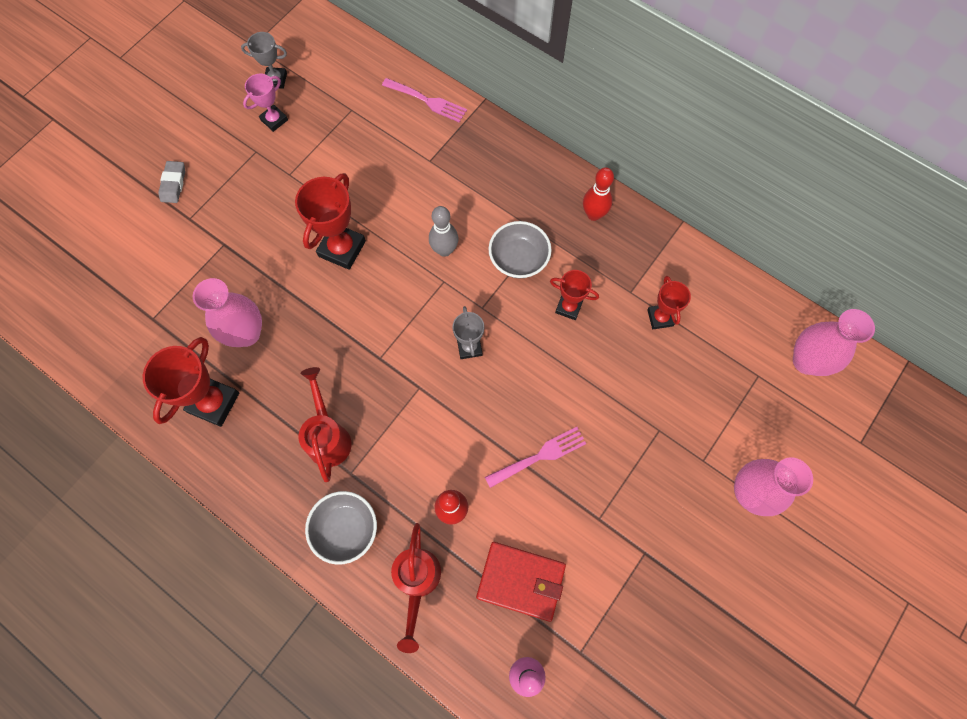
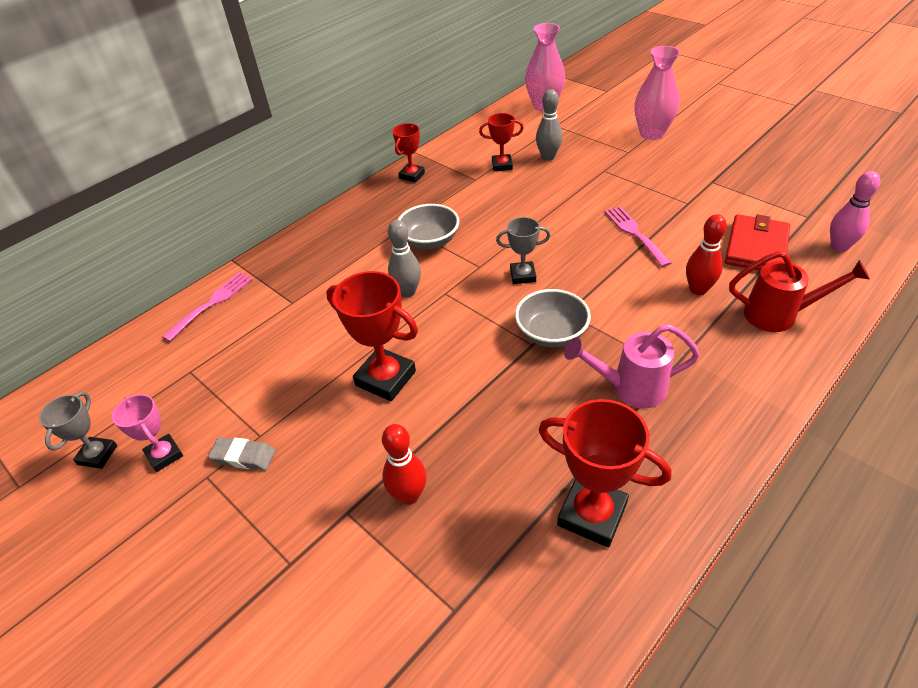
camera: 80 degrees left, 25 degrees down
grey eraser [158,161,185,203] -> grey eraser moved to [208,437,275,470]
pink vase [193,278,262,347] -> none
red watering can [298,367,351,482] -> pink watering can [564,324,700,408]
grey bowl [305,491,377,565] -> grey bowl moved to [515,289,591,347]
red trophy [550,270,599,320] -> red trophy moved to [393,123,425,182]
red bowling pin [583,167,614,221] -> red bowling pin moved to [382,424,427,505]
none -> grey bowling pin [536,89,562,161]

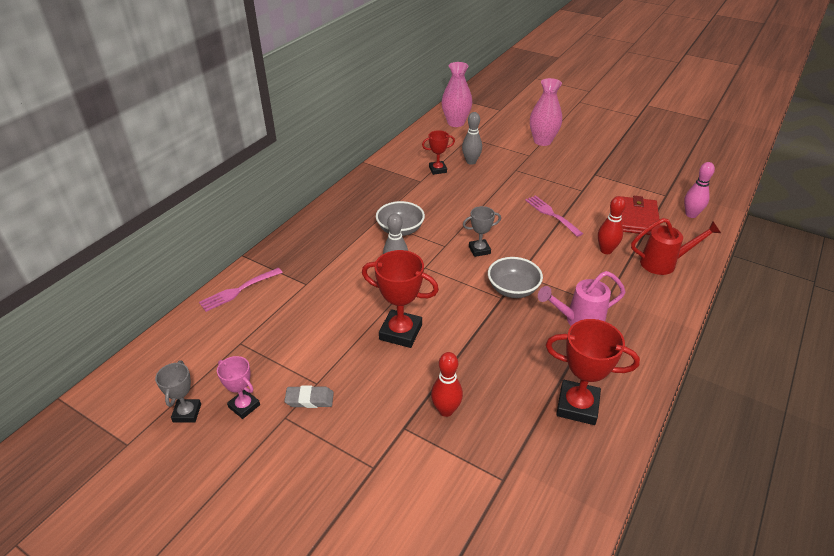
camera: 15 degrees left, 5 degrees down
pink fork [162,272,253,342] -> pink fork turned 150 degrees counterclockwise [199,268,283,312]
red trophy [393,123,425,182] -> none

